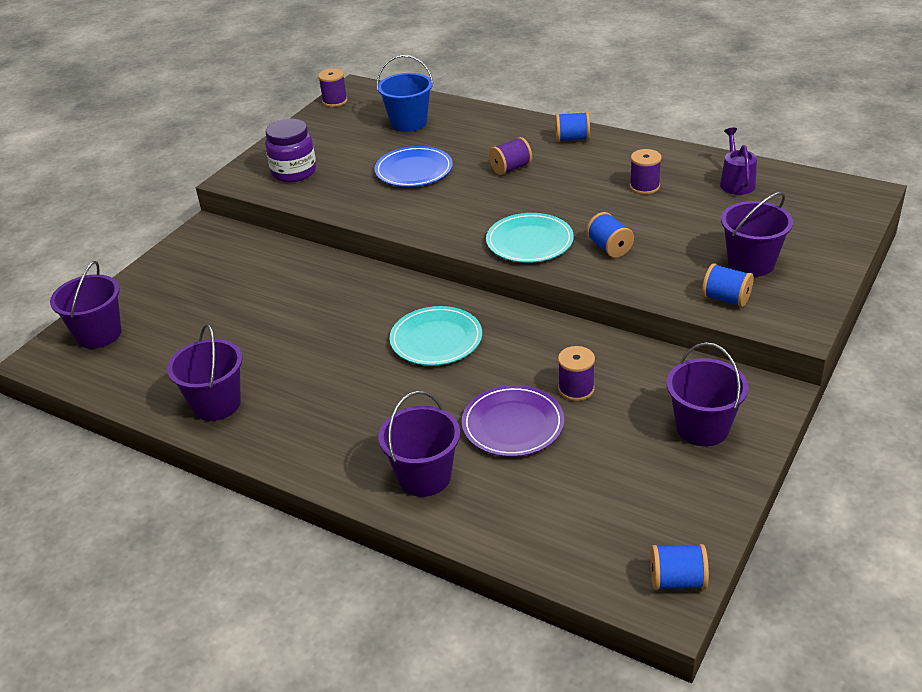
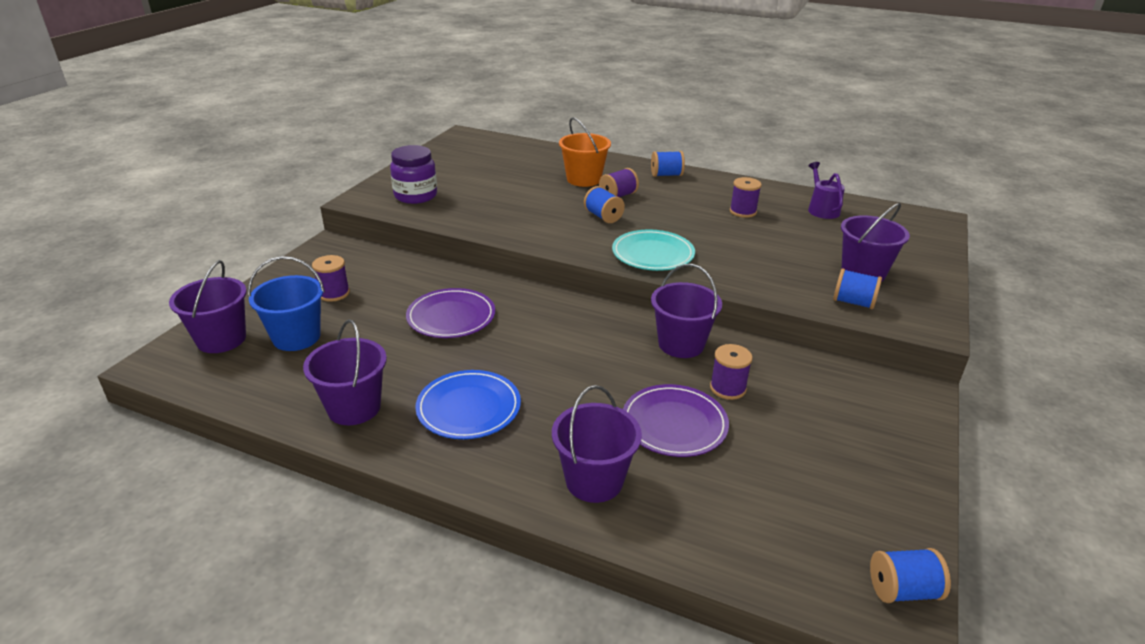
camera: 10 degrees left, 5 degrees down
purple spool [318,68,347,107] -> purple spool moved to [312,255,350,302]
blue plate [374,146,453,187] -> blue plate moved to [415,370,521,439]
blue bucket [377,55,434,132] -> blue bucket moved to [248,256,325,351]
turquoise plate [390,306,482,366] -> none
blue spool [586,212,634,258] -> blue spool moved to [584,186,625,223]
purple bucket [667,342,748,446] -> purple bucket moved to [651,264,722,358]
none -> purple plate [406,288,495,338]
none -> orange bucket [559,117,611,187]

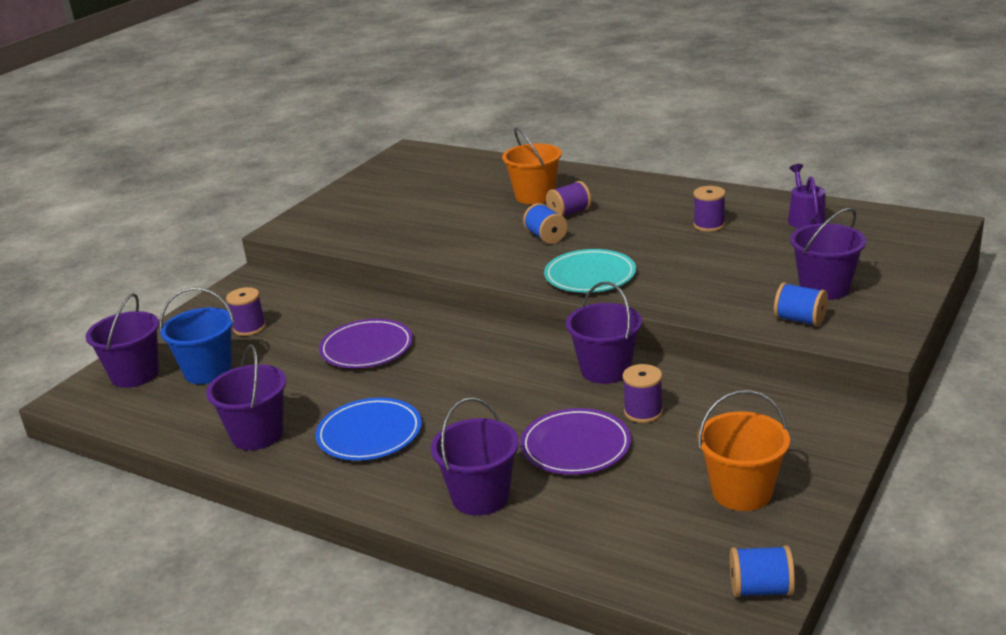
camera: 10 degrees right, 5 degrees down
purple jar [390,145,437,204] -> none
blue spool [651,151,685,177] -> none
none -> orange bucket [697,390,790,511]

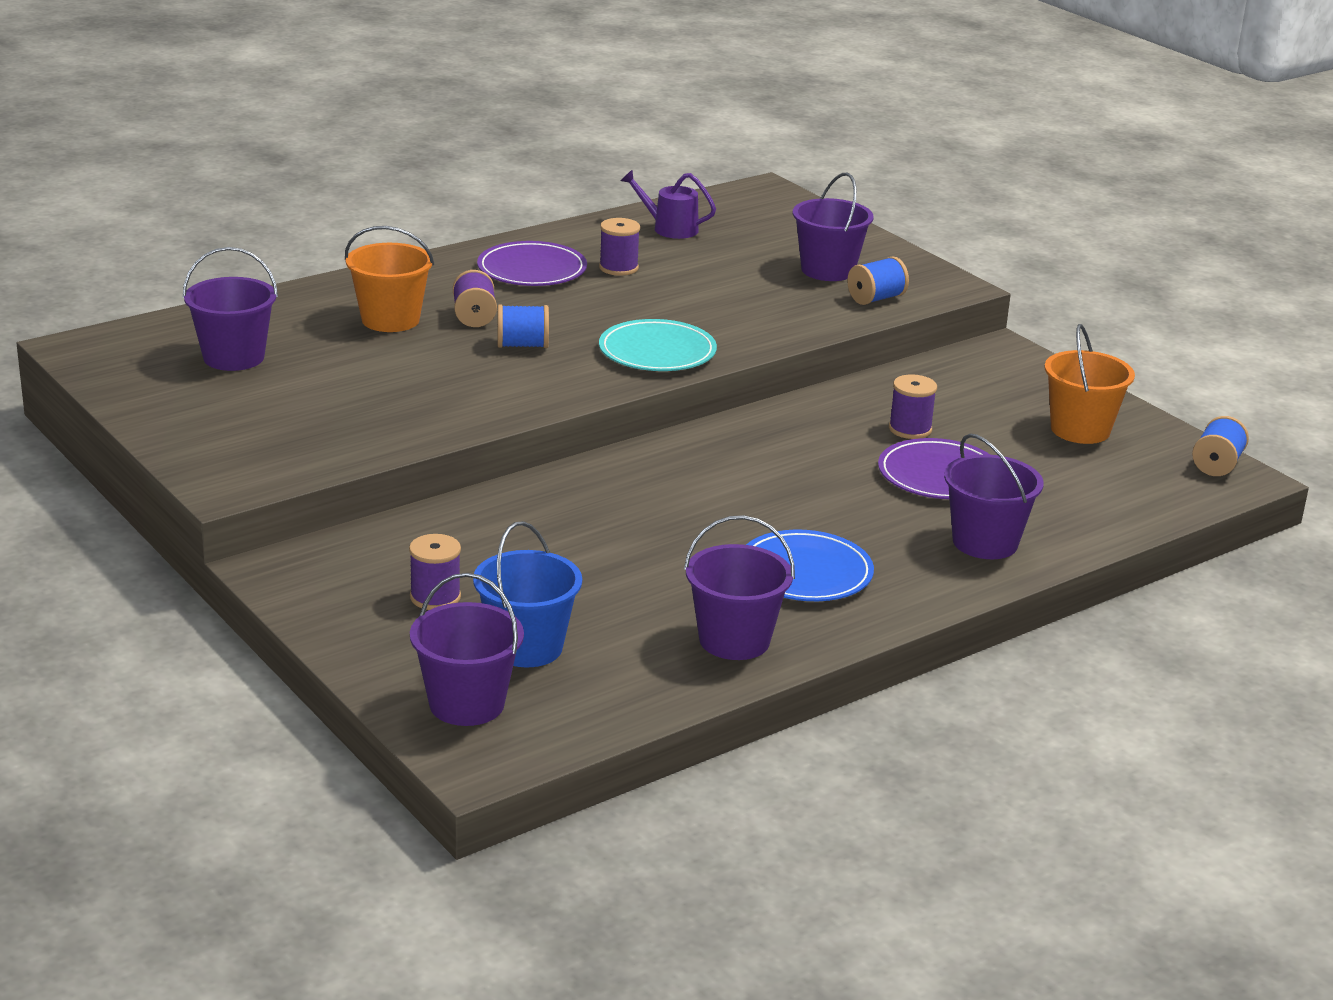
camera: 70 degrees left, 0 degrees up
purple plate [319,319,413,368] -> purple plate moved to [477,241,587,286]
purple bucket [566,282,642,384] -> purple bucket moved to [182,247,278,371]

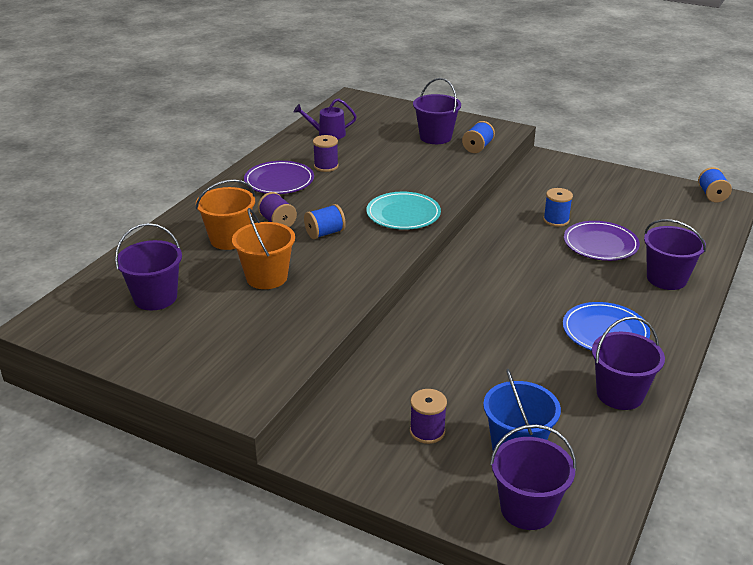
camera: 25 degrees left, 5 degrees up
purple spool [889,374,937,439] -> blue spool [543,188,573,227]
orange bucket [1045,324,1135,444] -> orange bucket moved to [232,208,295,289]

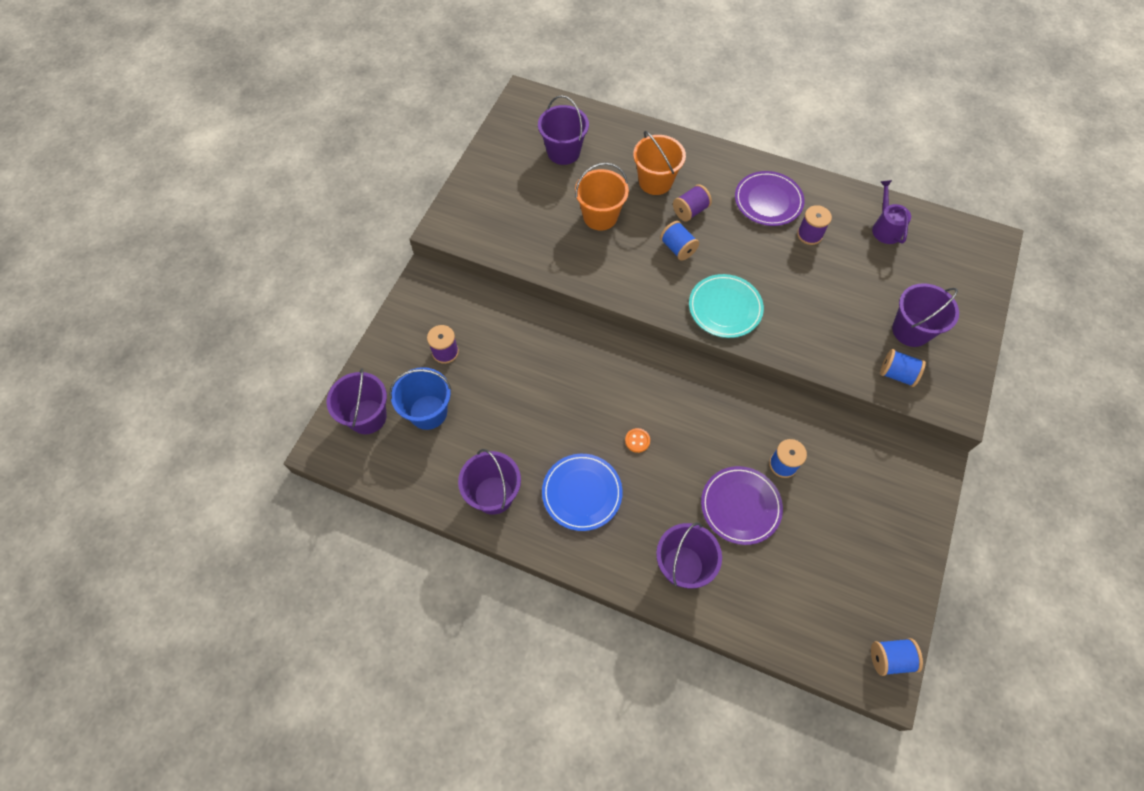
camera: 85 degrees right, 30 degrees up
none -> orange button [625,428,650,453]

